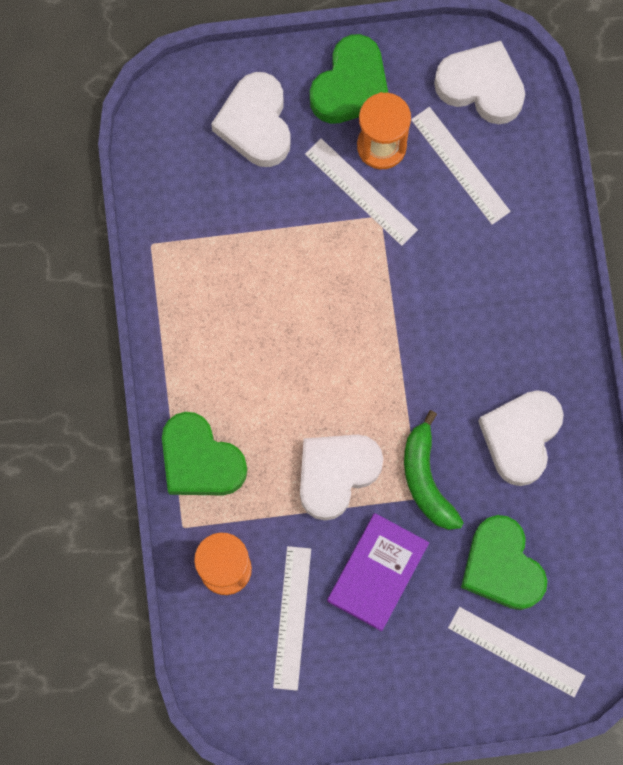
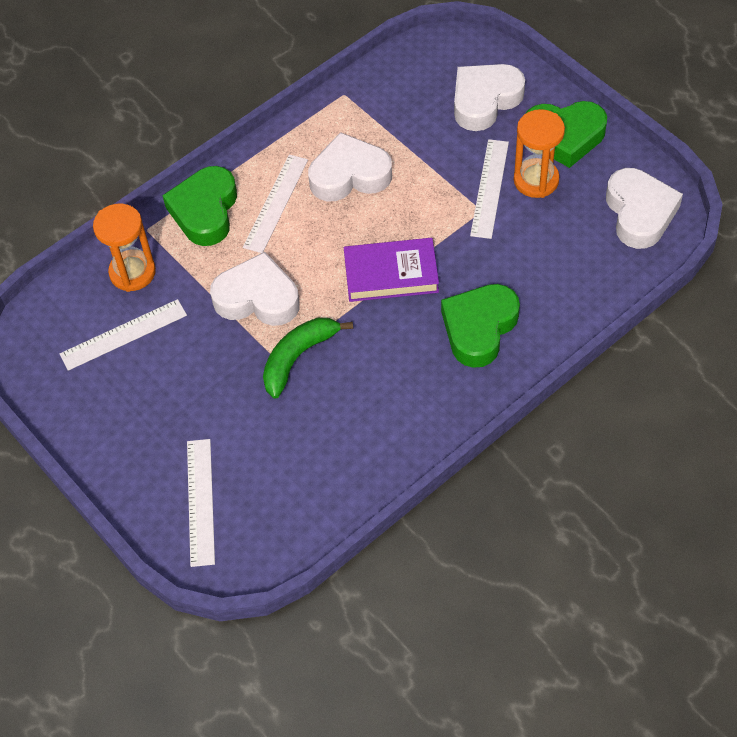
camera: 60 degrees right, 20 degrees down
purple book [327,513,429,631] -> purple book moved to [344,238,439,302]
white ruler [411,107,511,225] -> white ruler moved to [243,154,308,253]
green heart [461,515,547,610] -> green heart moved to [441,284,520,368]
white heart [478,390,564,486] -> white heart moved to [308,132,392,201]

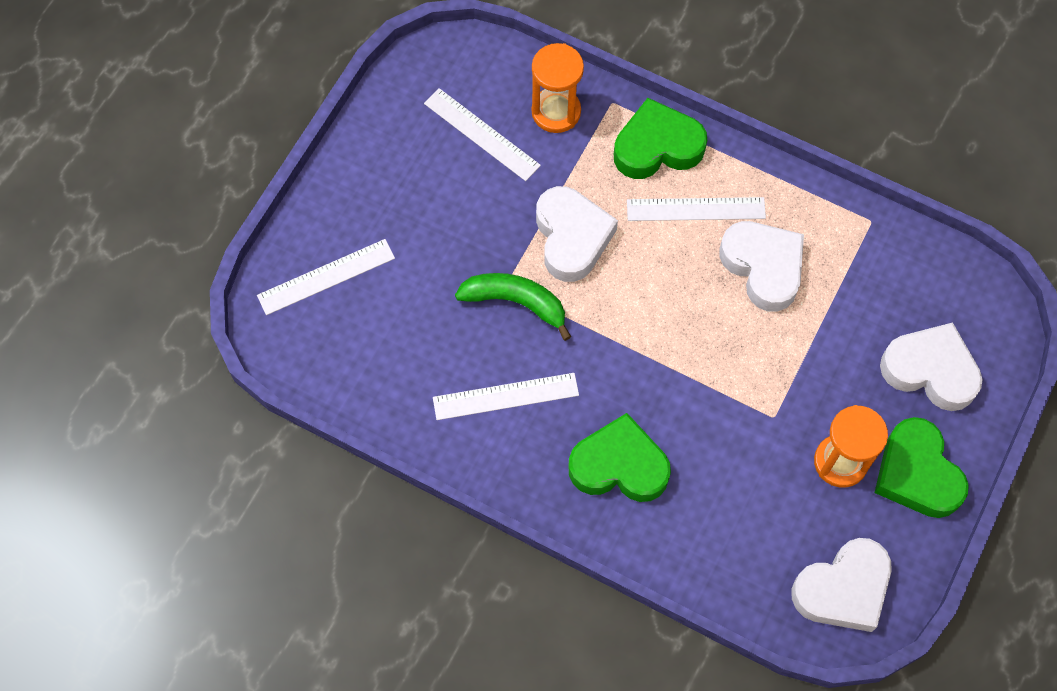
camera: 65 degrees right, 10 degrees up
purple book [344,238,439,302] -> none
white ruler [470,139,509,239] -> white ruler moved to [433,373,579,420]

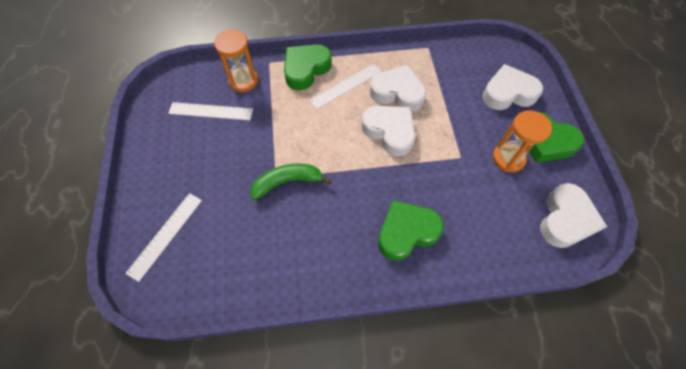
camera: 35 degrees left, 5 degrees down
white ruler [433,373,579,420] -> none
white heart [536,186,618,282] -> white heart moved to [362,106,415,156]

